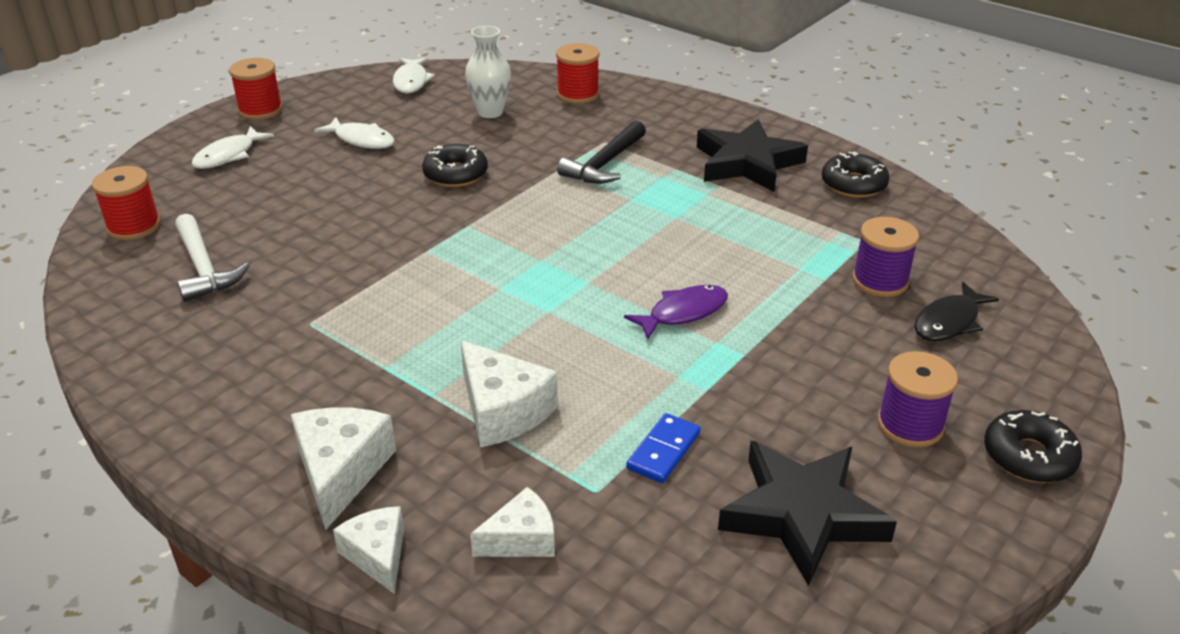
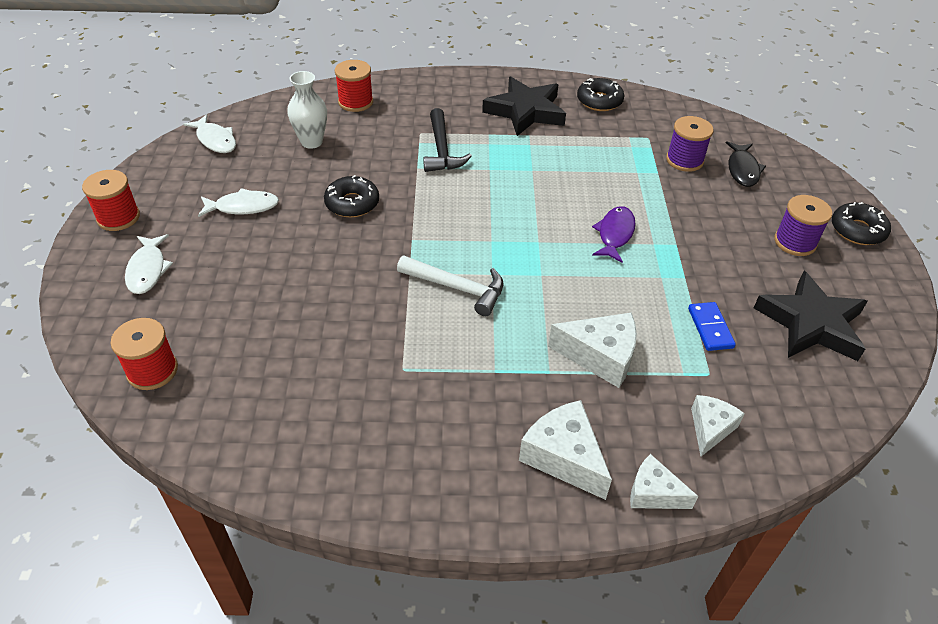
camera: 40 degrees left, 10 degrees up
white hammer [175,214,250,302] -> white hammer moved to [397,256,503,316]

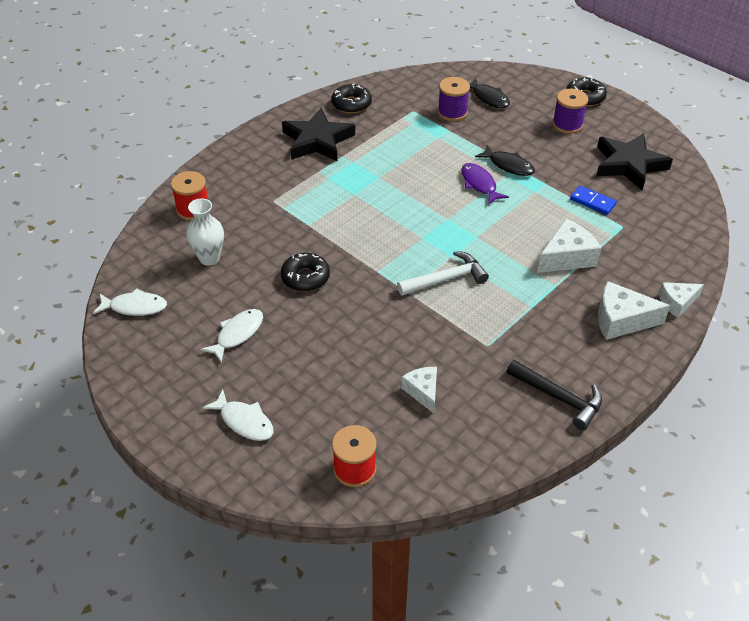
camera: 45 degrees left, 0 degrees up
red spool [82,170,140,231] -> none
black hammer [423,108,472,172] -> black hammer moved to [506,360,602,430]
white cheese [691,395,745,456] -> white cheese moved to [401,367,437,414]
none -> black fish [475,145,535,176]

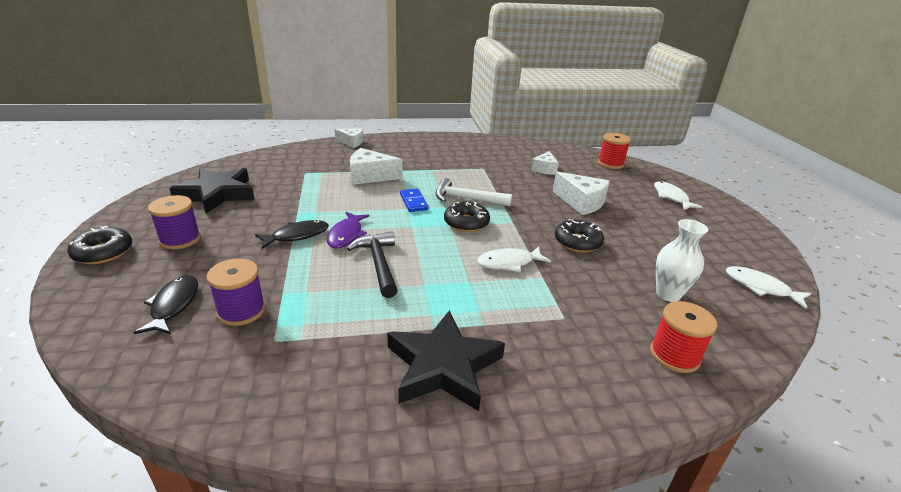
camera: 145 degrees left, 15 degrees down
white fish [201,309,263,363] -> white fish moved to [477,246,551,272]
black donut [331,84,372,113] -> black donut moved to [444,201,490,232]
black fish [475,145,535,176] -> black fish turned 75 degrees clockwise [255,220,329,249]
black hammer [506,360,602,430] -> black hammer moved to [347,231,398,298]
blue domino [570,186,617,215] -> blue domino moved to [400,189,428,212]
white cheese [598,281,670,340] -> white cheese moved to [553,172,610,215]

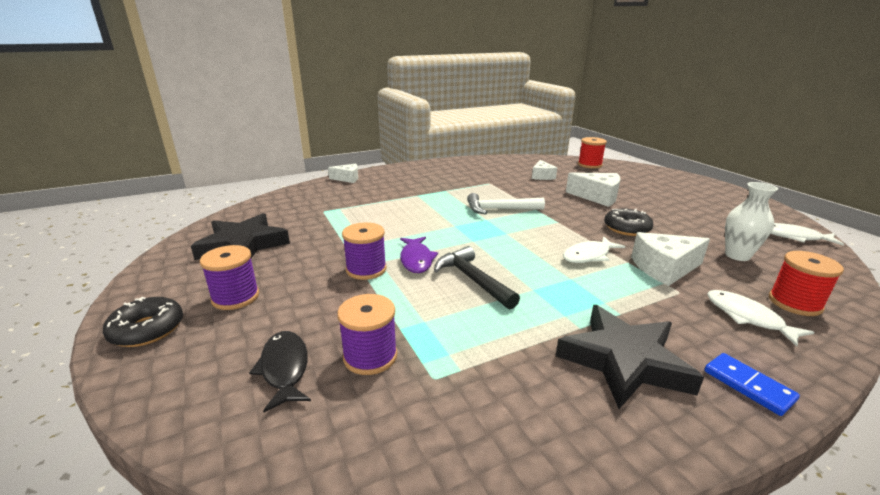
camera: 15 degrees left, 5 degrees down
black fish [255,220,329,249] -> purple spool [342,222,387,280]
white cheese [350,148,402,185] -> white cheese moved to [631,232,710,286]
blue domino [400,189,428,212] -> blue domino moved to [704,353,800,416]
black donut [444,201,490,232] -> none
white fish [654,181,703,210] -> white fish moved to [707,290,814,347]

